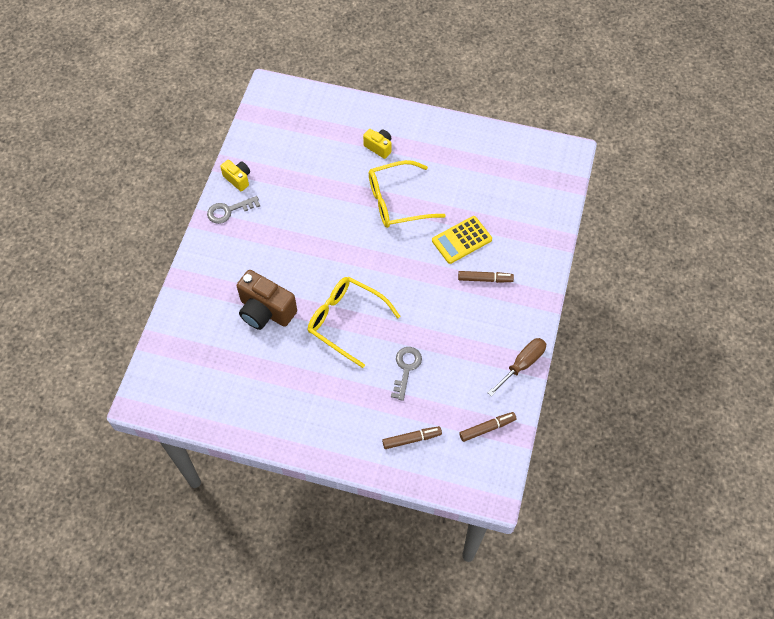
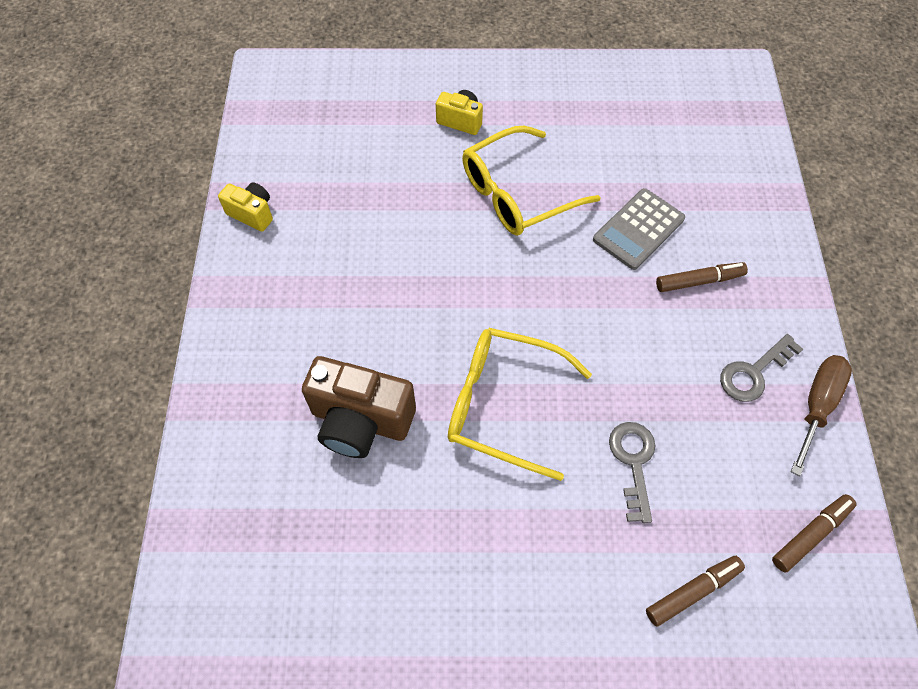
camera: 15 degrees left, 0 degrees up
grey key [207,196,260,224] -> grey key moved to [720,334,803,402]
yellow calculator [432,216,492,264] -> grey calculator [593,188,685,270]

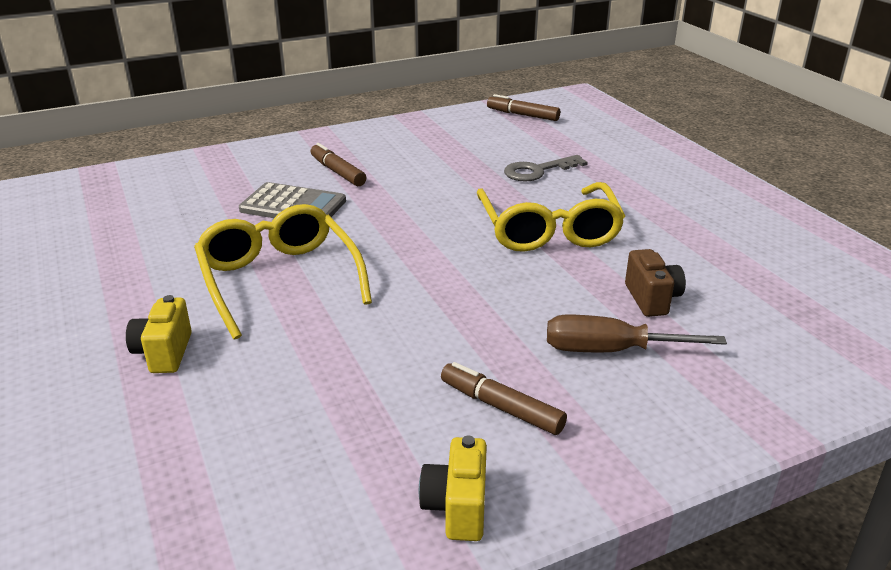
camera: 115 degrees left, 30 degrees down
brown camera [302,356,416,458] -> brown camera [625,249,686,317], size x0.54
yellow glasses [462,126,601,236] -> yellow glasses turned 150 degrees counterclockwise [194,204,372,339]
brown marker [646,556,745,626] -> brown marker moved to [441,362,567,435]
grey key [720,334,803,402] -> none
brown screwdriver [791,355,852,476] -> brown screwdriver moved to [547,315,727,352]

